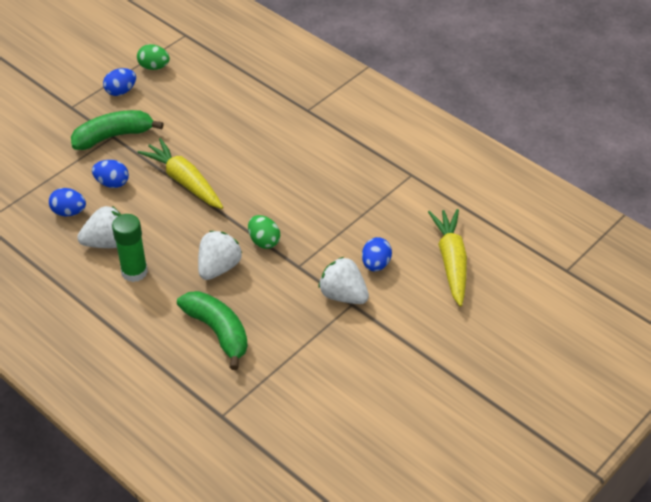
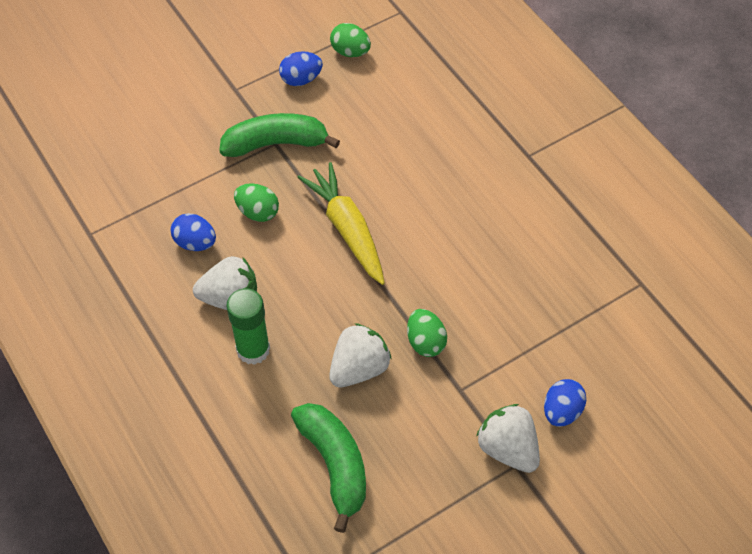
camera: 15 degrees right, 10 degrees up
blue egg [92,160,129,188] -> green egg [234,183,279,222]
yellow carrot [428,209,467,307] -> none

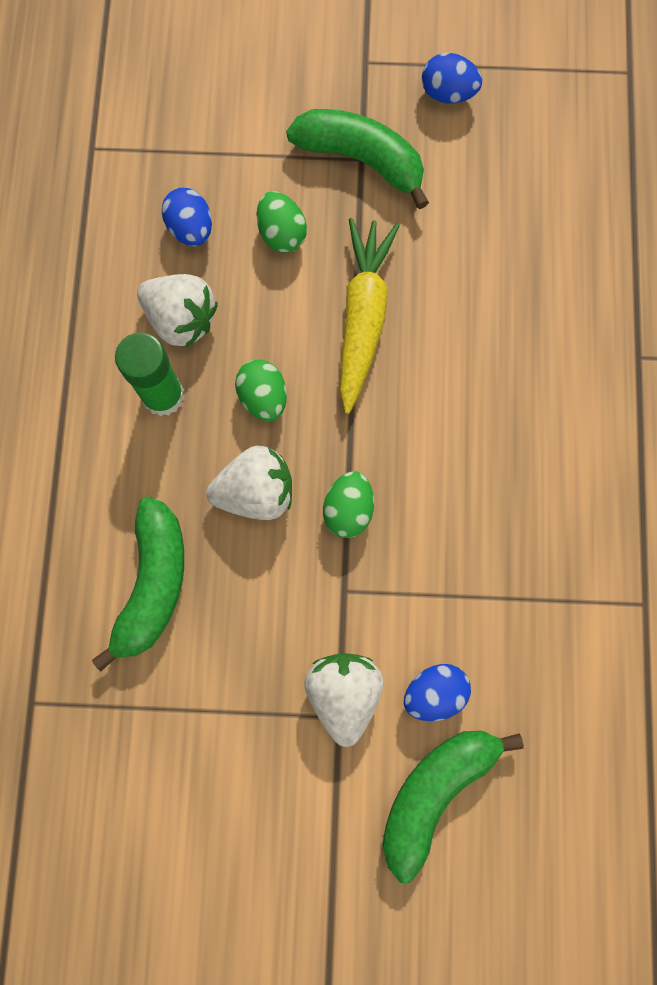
camera: 35 degrees right, 20 degrees up
green egg [330,23,371,57] -> green egg moved to [235,359,287,421]
none -> green banana [382,731,524,883]

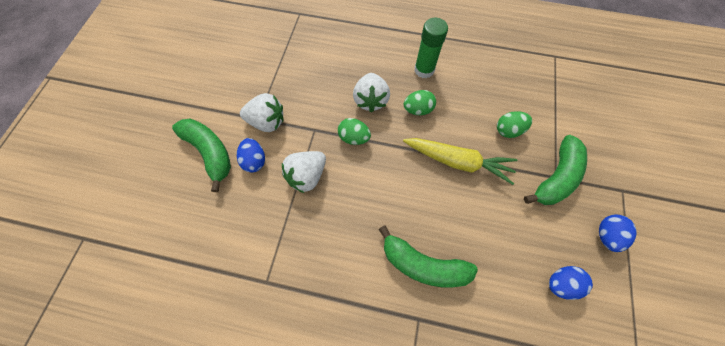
camera: 100 degrees right, 10 degrees down
green banana [92,497,184,671] -> green banana moved to [378,225,478,287]
white strawberry [137,274,218,348] -> white strawberry moved to [282,151,326,193]
blue egg [162,188,212,246] -> blue egg moved to [549,266,593,300]

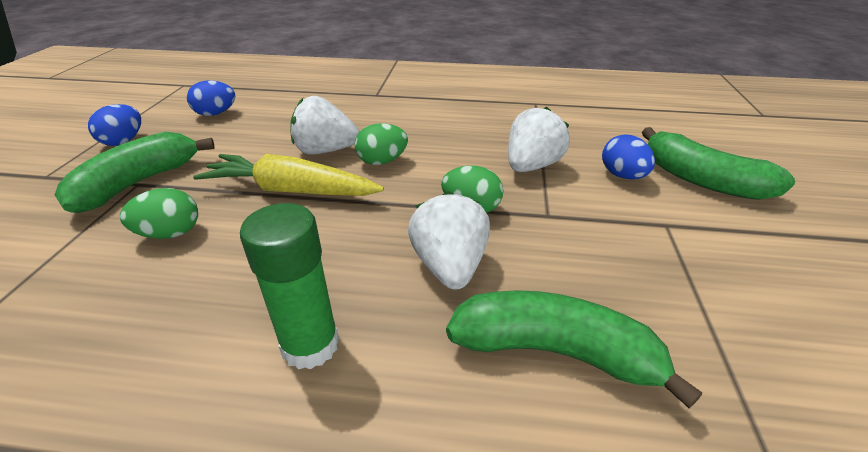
camera: 175 degrees right, 30 degrees down
white strawberry [240,93,283,132] -> white strawberry moved to [290,96,360,155]
green banana [378,225,478,287] -> green banana moved to [446,290,702,409]
green egg [403,90,436,115] -> green egg moved to [354,123,408,165]

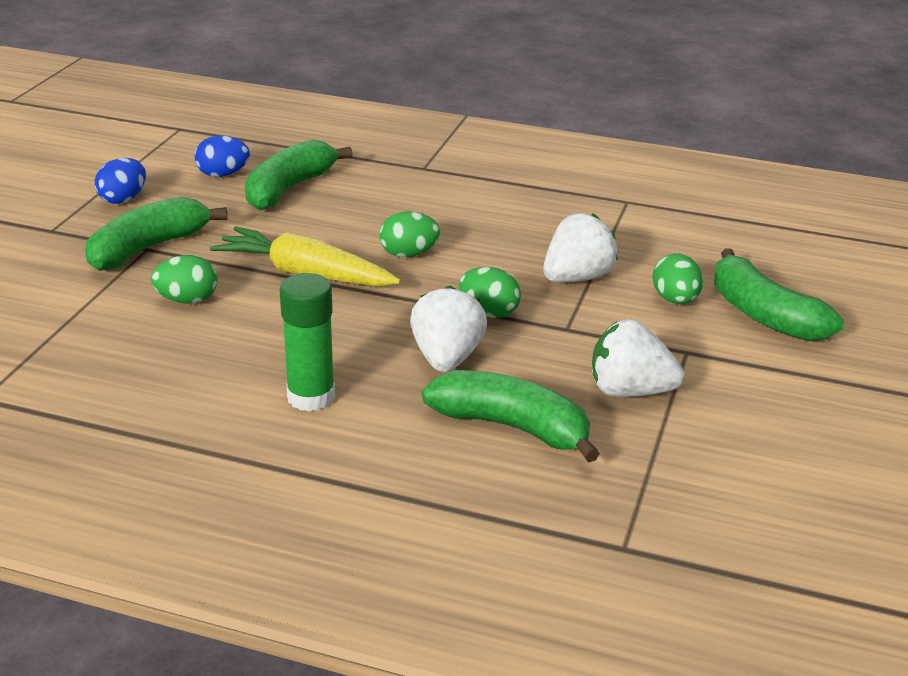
camera: 10 degrees right, 5 degrees down
white strawberry [290,96,360,155] -> white strawberry moved to [592,319,684,397]
blue egg [602,135,655,180] -> green egg [653,253,703,304]
none -> green banana [245,140,353,210]

